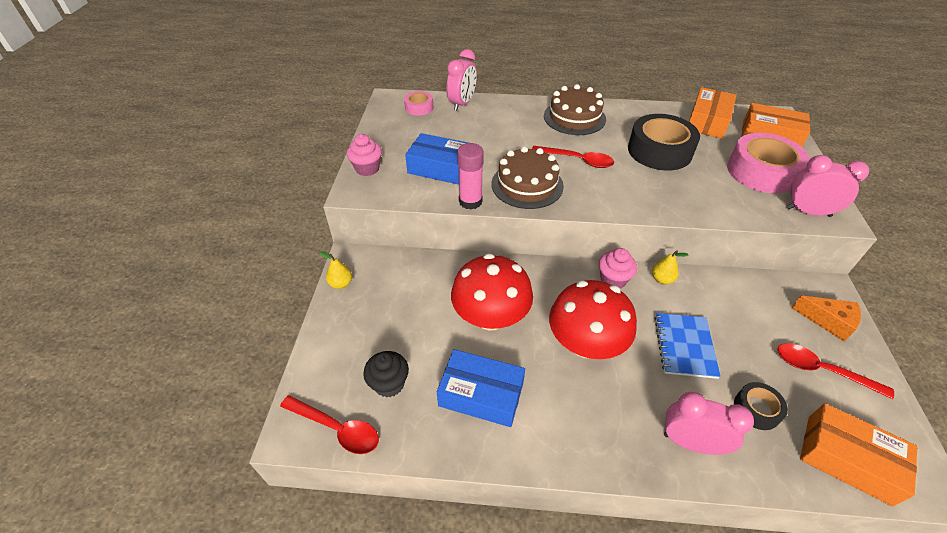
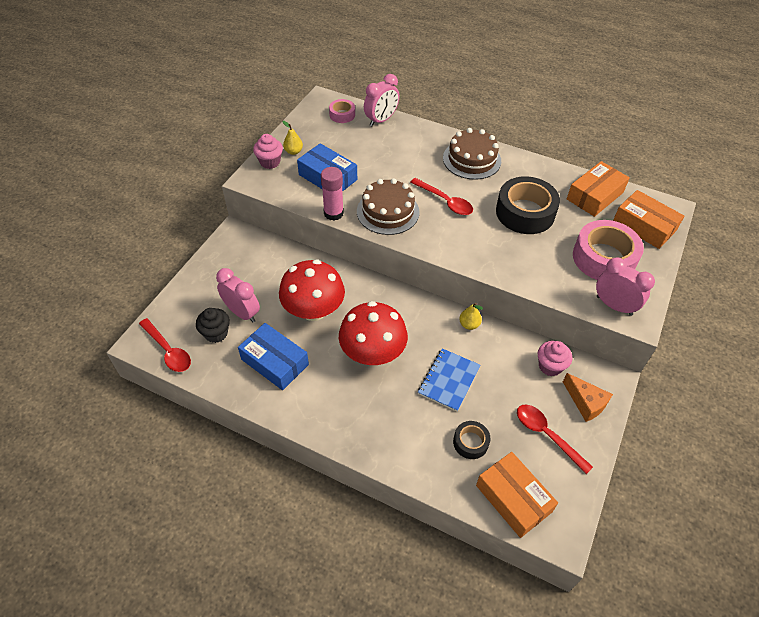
camera: 20 degrees right, 5 degrees up
yellow pear [320,252,352,289] -> yellow pear moved to [283,121,303,155]
pink cupcake [599,248,637,288] -> pink cupcake moved to [538,341,572,376]
pink clock [664,392,754,455] -> pink clock moved to [216,268,260,323]

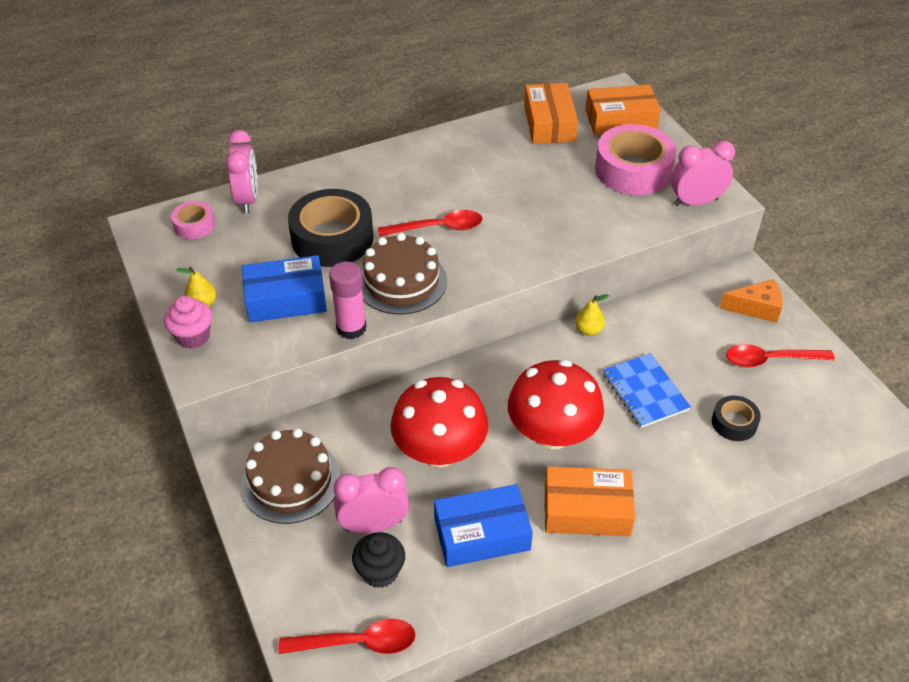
camera: 50 degrees left, 5 degrees down
brown cake [443,128,501,180] -> brown cake moved to [241,428,341,524]
orange box [476,452,558,538] -> orange box moved to [545,466,635,536]
black tape [496,176,560,234] -> black tape moved to [288,189,374,267]
pink cupcake [538,341,572,376] -> none

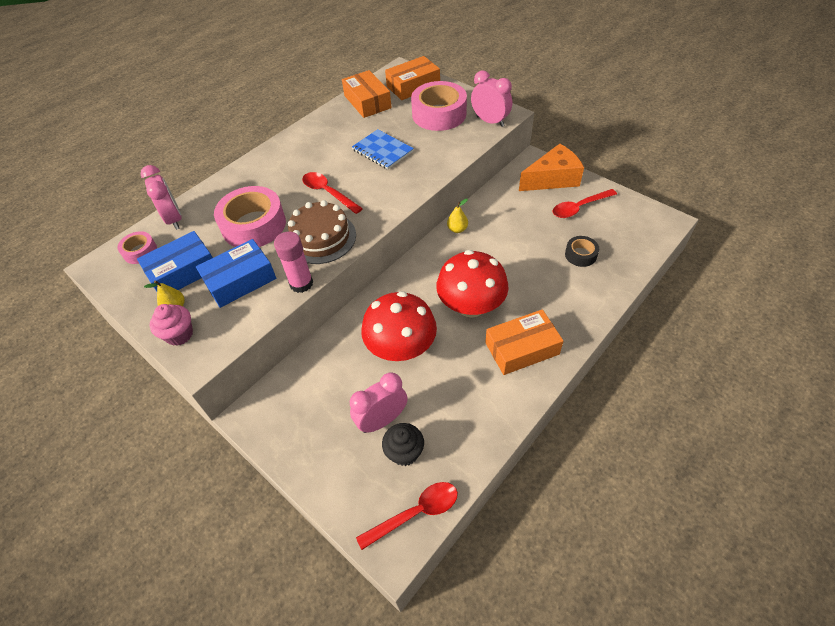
camera: 20 degrees left, 5 degrees up
brown cake [241,428,341,524] -> none
black tape [288,189,374,267] -> pink tape [214,186,286,247]
red spoon [378,210,482,237] -> red spoon turned 105 degrees counterclockwise [302,172,363,214]
blue box [434,484,533,567] -> blue box moved to [137,231,213,291]
blue notebook [603,353,691,428] -> blue notebook moved to [352,129,414,169]
pink clock [671,141,735,206] -> pink clock turned 75 degrees clockwise [471,70,512,127]
orange cheese [720,279,783,323] -> orange cheese [519,144,584,191], size x1.55

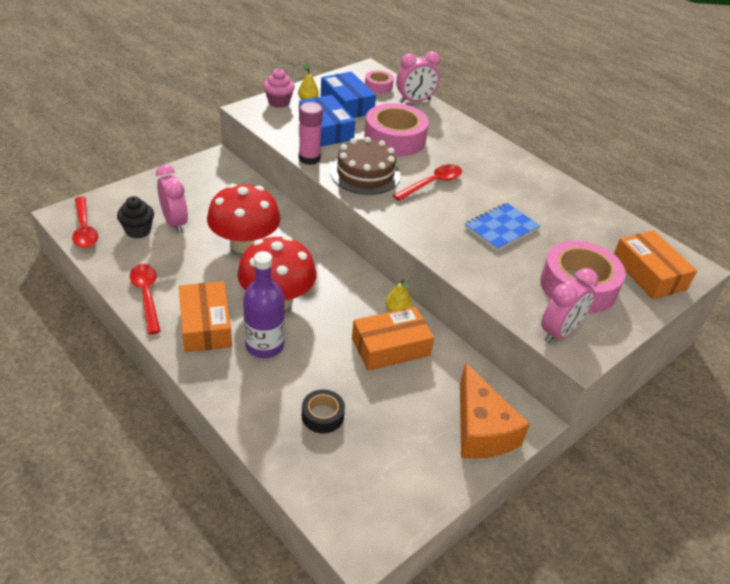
camera: 90 degrees right, 10 degrees down
orange box [342,70,392,118] -> orange box moved to [352,307,434,371]
red spoon [553,189,617,218] -> red spoon moved to [130,264,161,334]
none -> purple bottle [243,251,285,358]

